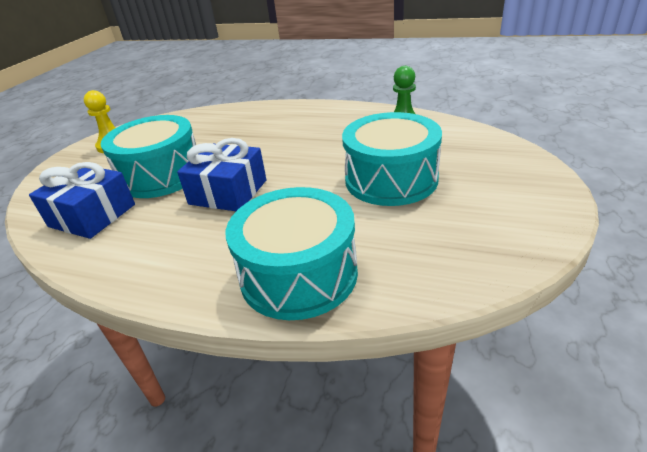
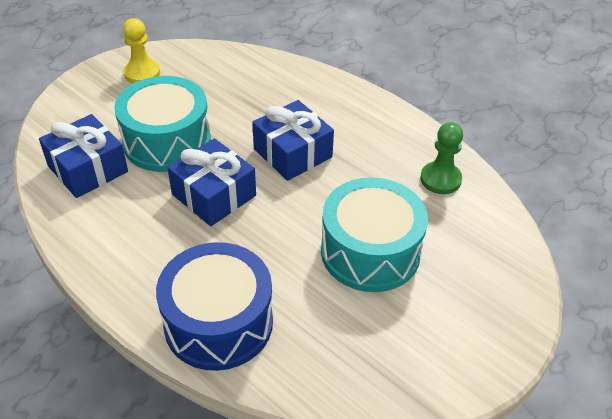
camera: 20 degrees right, 10 degrees up
turquoise drum [226,187,358,320] -> blue drum [156,242,273,371]
none -> blue gift [252,100,334,181]

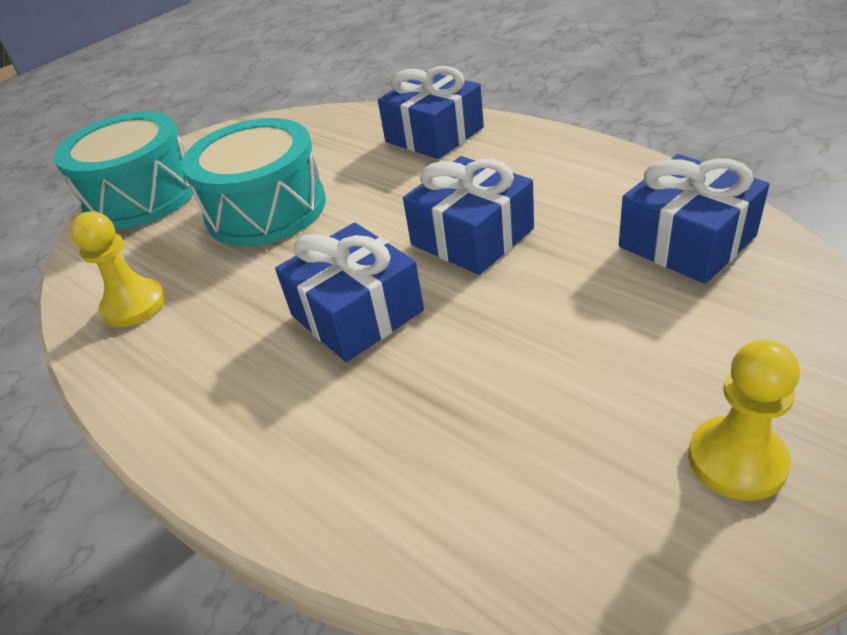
camera: 175 degrees left, 5 degrees down
turquoise drum [115,76,211,172] -> turquoise drum moved to [54,111,193,229]
blue drum [156,242,273,371] -> blue gift [378,66,484,159]
green pawn [420,122,463,194] -> yellow pawn [70,211,165,327]

